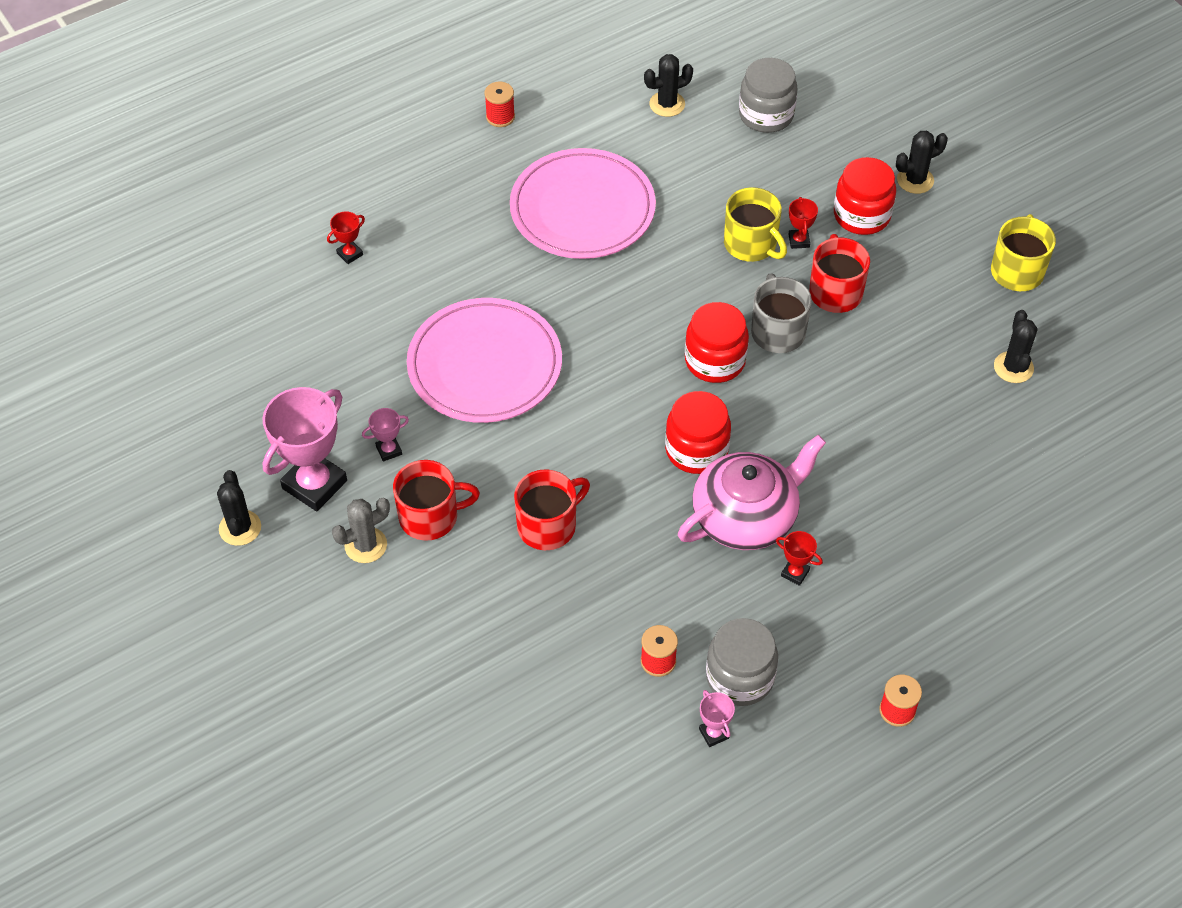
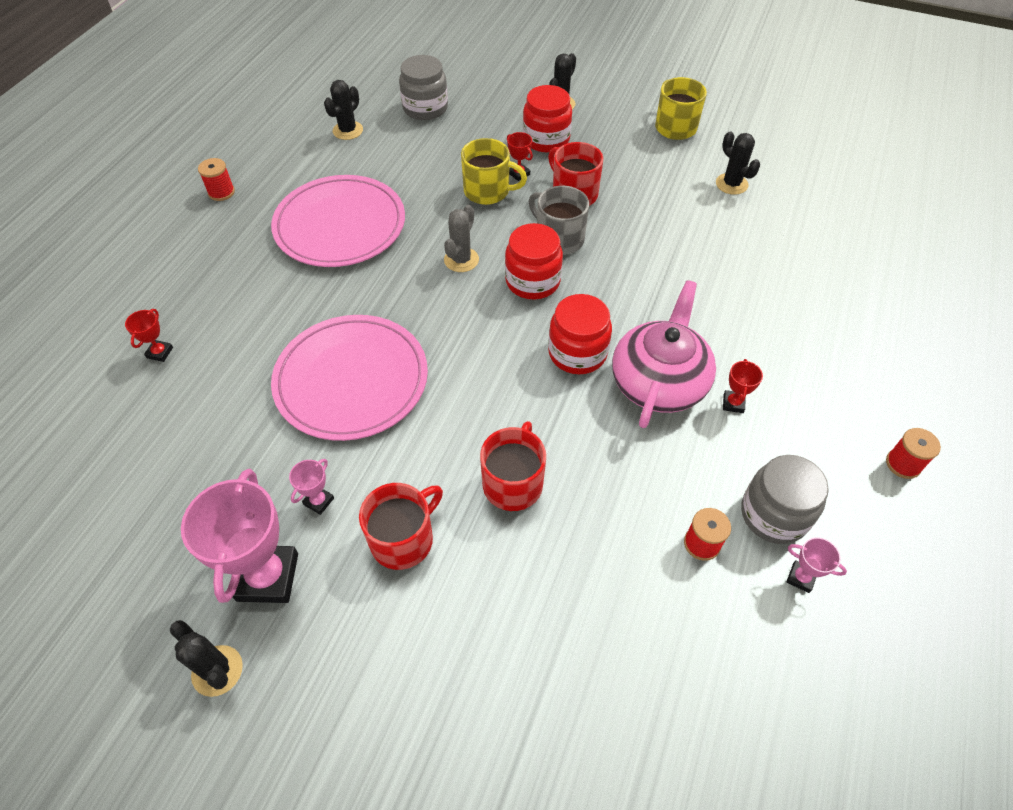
camera: 35 degrees left, 0 degrees up
grey cactus [332,498,390,563] -> grey cactus moved to [444,205,479,272]
red trophy [776,531,823,586] -> red trophy turned 75 degrees counterclockwise [723,359,763,413]

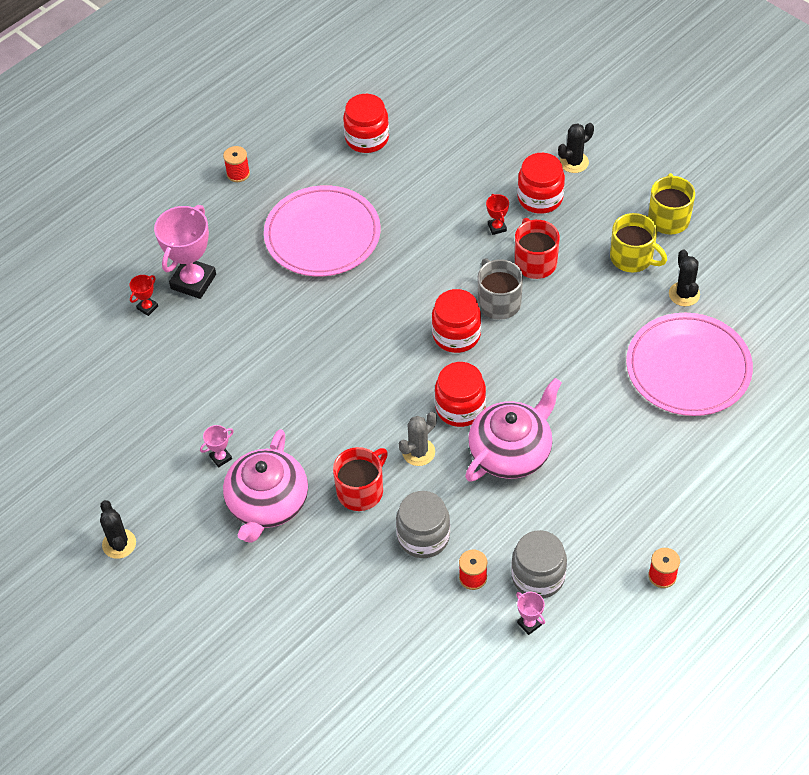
camera: 25 degrees right, 0 degrees up
pink trophy [181,469,298,603] -> pink trophy moved to [154,205,216,299]
pink plate [271,315,428,441] -> pink plate moved to [626,313,753,416]
black cactus [324,80,363,140] -> red jar [343,94,389,153]
red mug [359,483,443,570] -> pink teapot [223,429,308,543]
grey jar [399,55,448,120] -> grey jar moved to [396,491,450,558]
grey cactus [444,205,479,272] -> grey cactus moved to [399,412,437,466]
yellow mug [461,138,527,205] -> yellow mug moved to [610,213,667,272]
red trophy [723,359,763,413] -> none

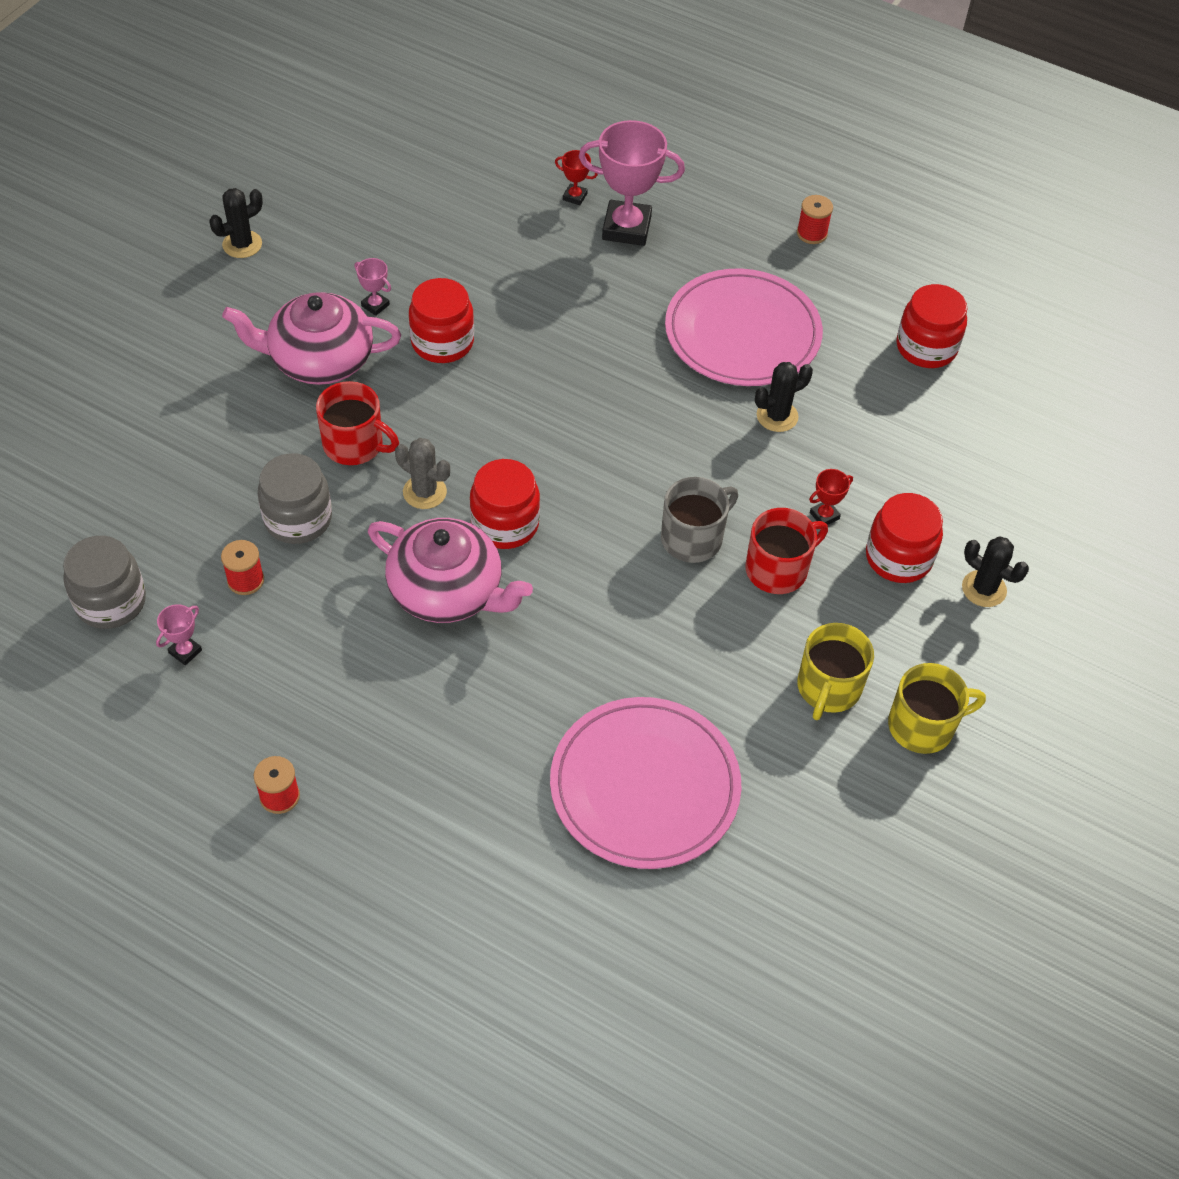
camera: 70 degrees right, 0 degrees up
red jar [432,289,481,353] -> red jar moved to [409,278,474,363]
grey jar [511,530,567,599] -> grey jar moved to [63,536,146,629]
black cactus [669,249,700,306] -> black cactus moved to [755,362,813,432]

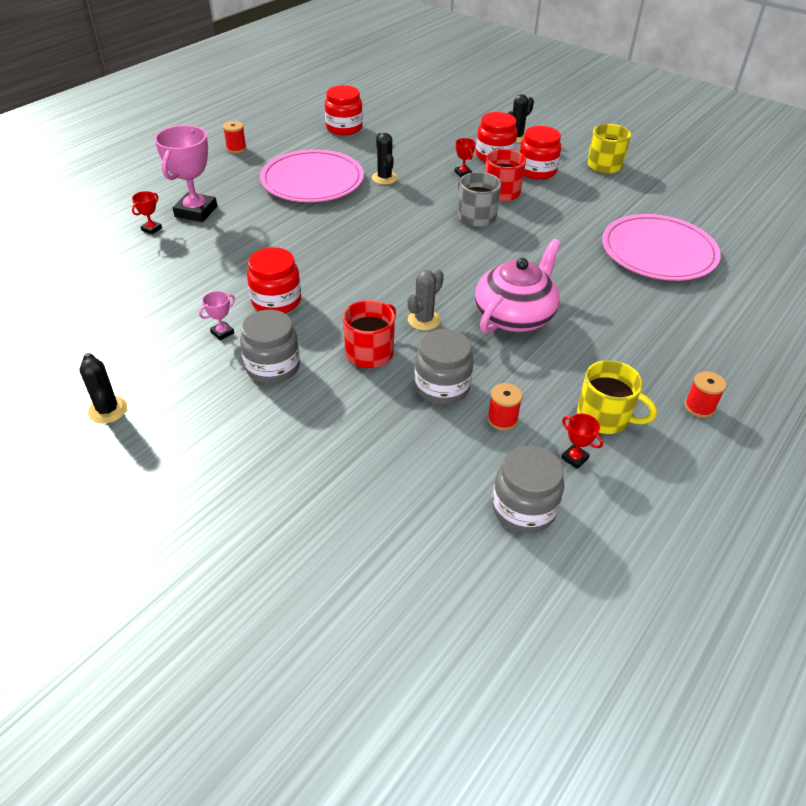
camera: 80 degrees left, 10 degrees down
pink trophy [156,604,202,665] -> red trophy [561,414,603,469]
pink teapot [222,292,401,385] -> grey jar [240,310,300,384]
red jar [470,459,540,549] -> red jar moved to [519,126,561,180]
yellow mug [797,623,874,720] -> yellow mug moved to [577,360,657,434]

